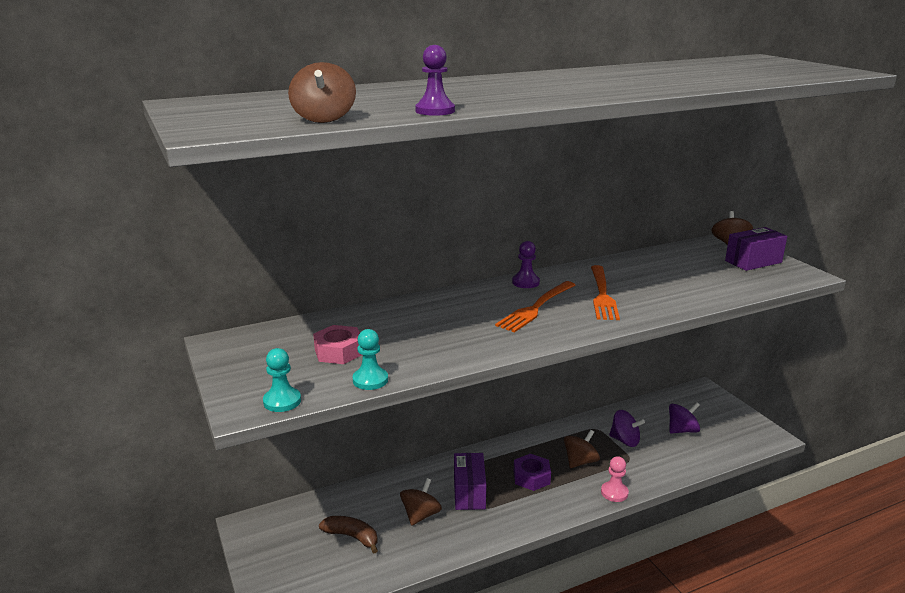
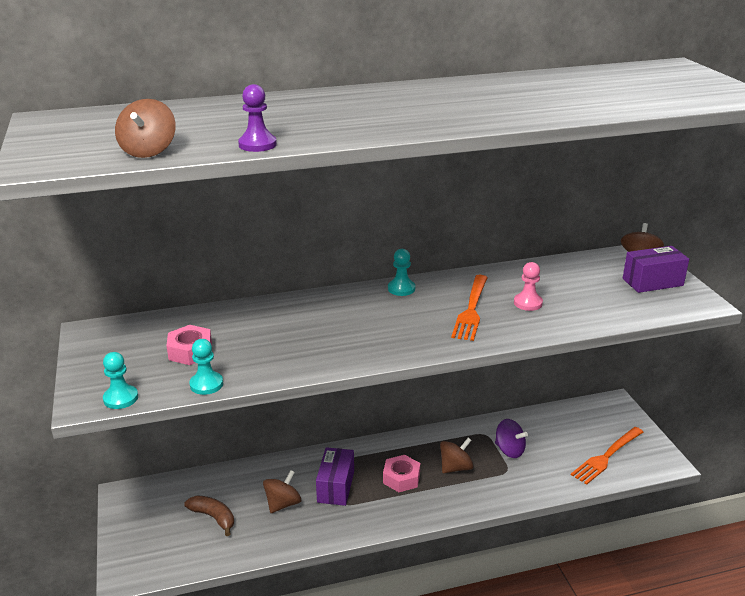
camera: 10 degrees right, 5 degrees up
orange fork [495,281,575,333] -> orange fork moved to [571,427,643,485]
purple pawn [512,241,540,288] -> turquoise pawn [388,249,415,296]
purple nut [514,454,551,491] -> pink nut [383,455,420,492]
pink pawn [601,456,629,502] -> pink pawn moved to [514,262,543,311]
purple spinning top [669,402,700,434] -> none

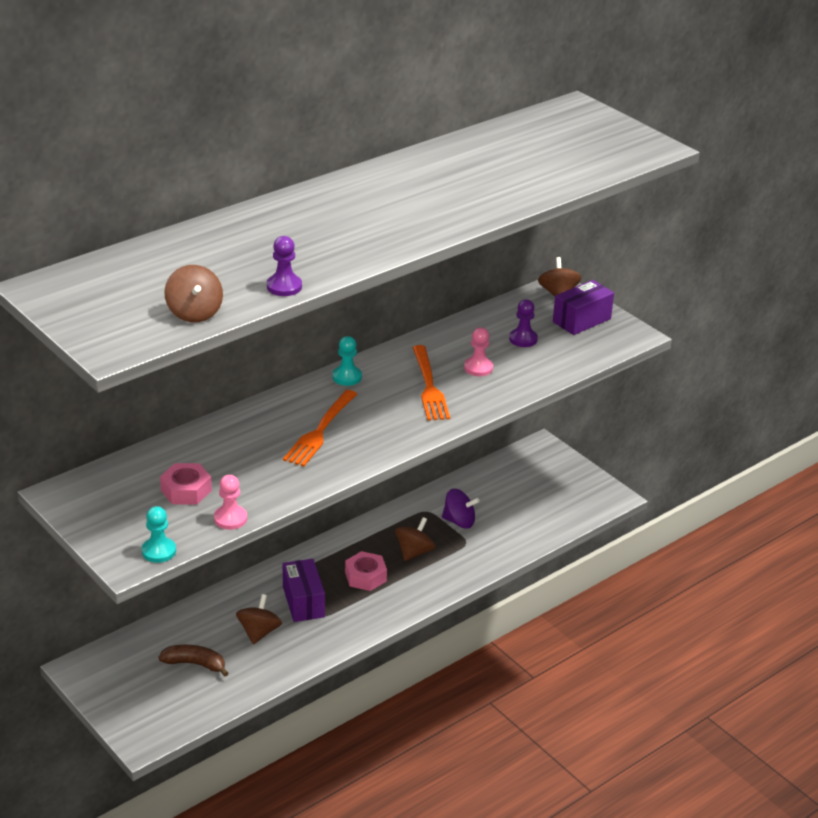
camera: 25 degrees left, 5 degrees up
turquoise pawn [189,339,223,395] -> pink pawn [214,475,247,530]
orange fork [571,427,643,485] -> orange fork moved to [283,390,357,467]
none -> purple pawn [509,299,538,347]

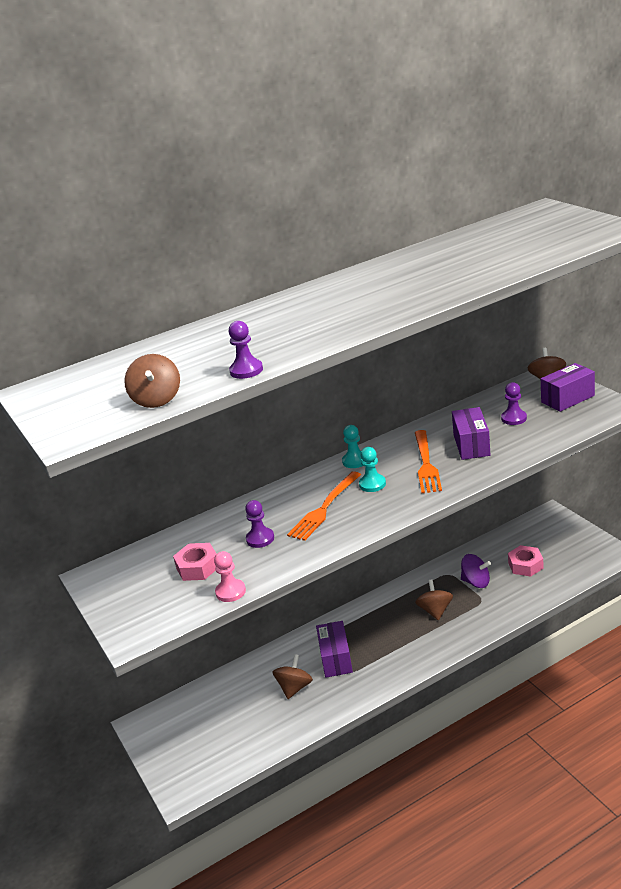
camera: 15 degrees right, 5 degrees down
turquoise pawn [142,506,176,563] -> turquoise pawn moved to [359,447,386,492]
brown banana [158,645,228,677] -> none
pink nut [345,551,387,591] -> pink nut moved to [508,545,544,577]
brown spinning top [395,517,435,561] -> brown spinning top turned 45 degrees counterclockwise [415,579,453,620]
pink pawn [464,327,493,376] -> purple box [452,407,491,460]
none -> purple pawn [245,500,274,548]

